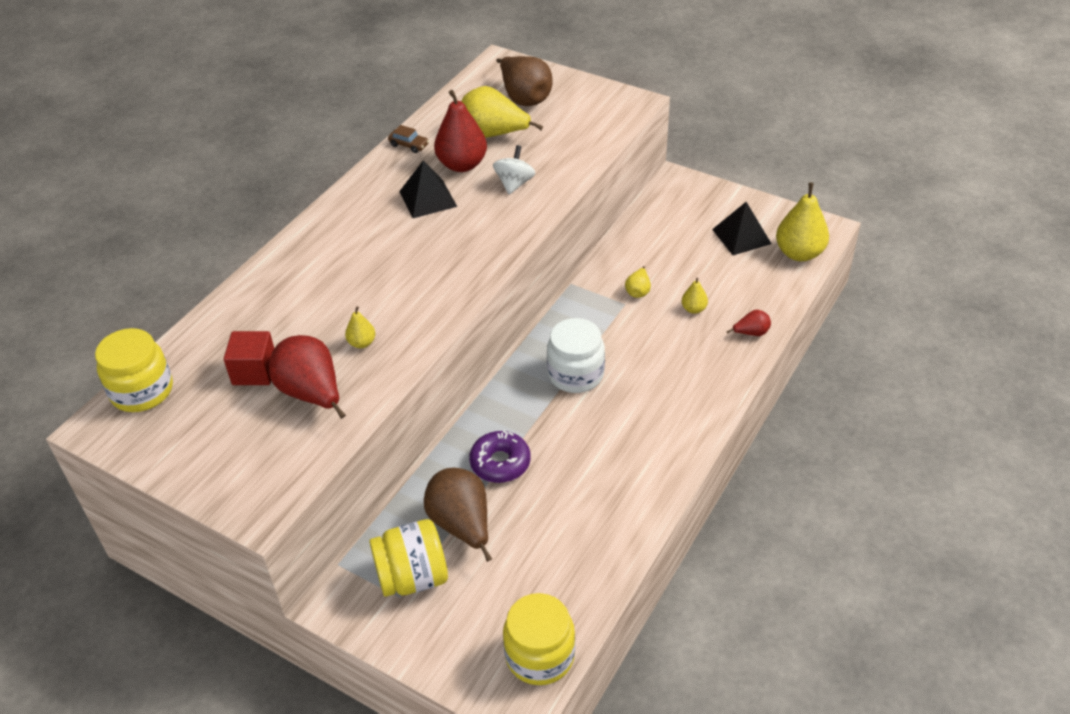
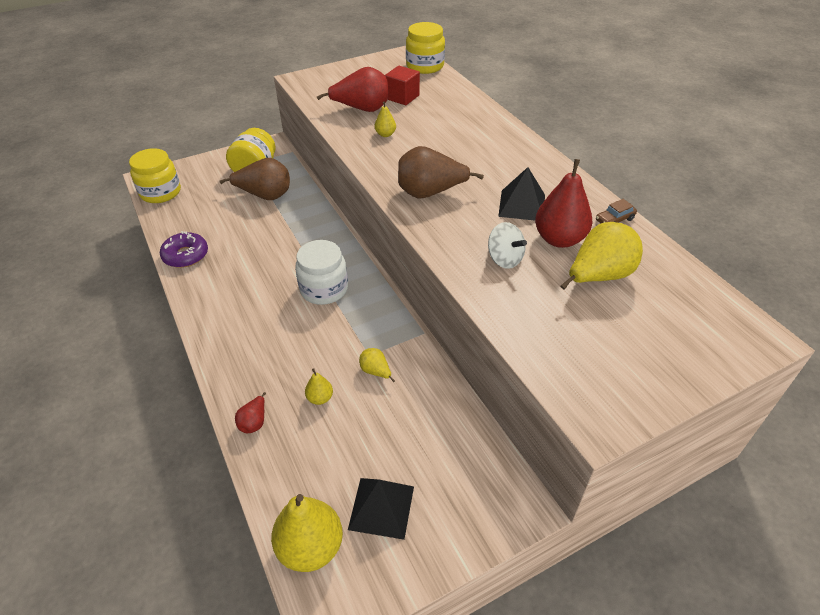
camera: 120 degrees right, 0 degrees up
purple donut [469,431,530,483] -> purple donut moved to [160,231,208,268]
brown pear [496,56,553,106] -> brown pear moved to [398,146,484,198]

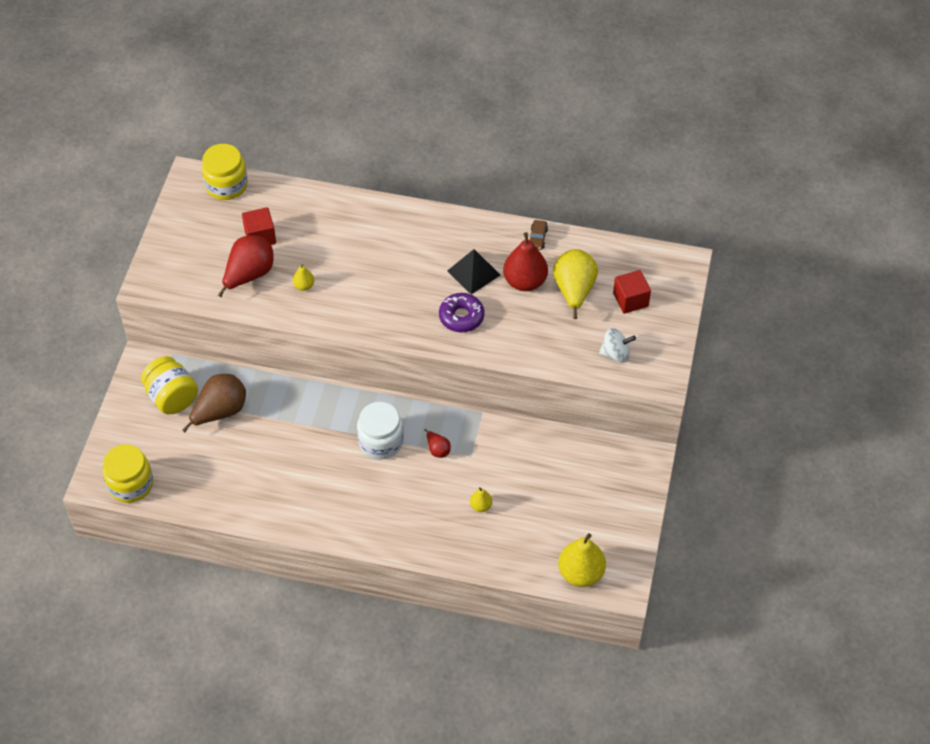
camera: 50 degrees left, 10 degrees up
purple donut [160,231,208,268] -> purple donut moved to [439,293,485,332]
red pear [235,392,266,433] -> red pear moved to [424,429,451,458]
black pyramid [348,478,414,540] -> none
yellow pear [359,348,395,383] -> none
brown pear [398,146,484,198] -> none
white spinning top [488,222,527,269] -> white spinning top moved to [599,328,636,363]
none -> red cube [613,270,651,314]

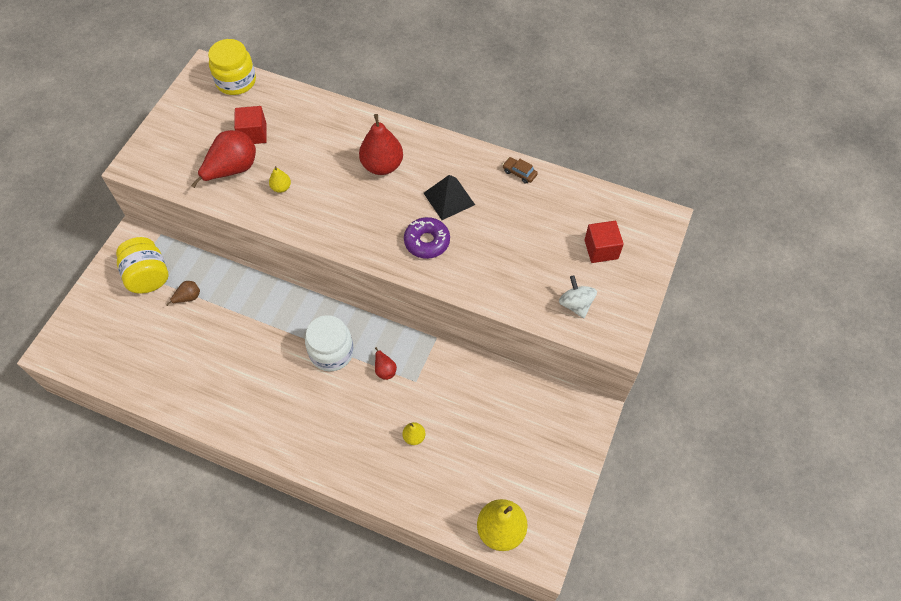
camera: 10 degrees right, 5 degrees up
yellow jar [103,444,153,503] -> none
brown pear [182,374,246,432] -> brown pear [166,281,200,306], size x0.49
red pear [503,232,548,291] -> red pear moved to [359,114,403,175]
brown car [530,220,548,250] -> brown car turned 105 degrees clockwise [502,157,538,184]
yellow pear [553,249,598,319] -> none
white spinning top [599,328,636,363] -> white spinning top turned 120 degrees counterclockwise [559,275,597,318]

